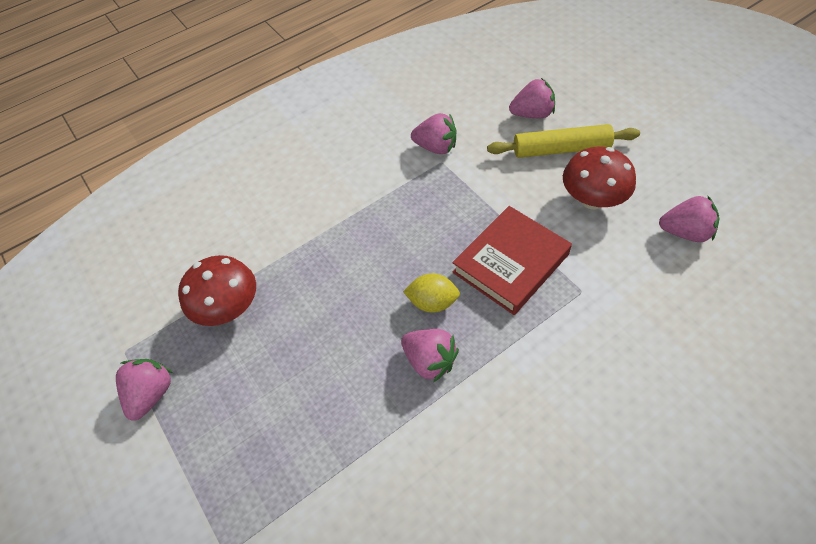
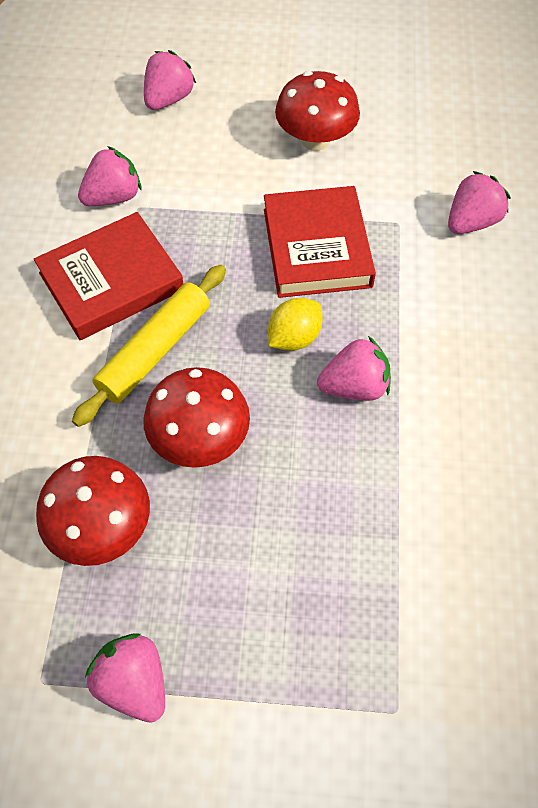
camera: 55 degrees left, 5 degrees up
yellow rolling pin [487,124,640,158] -> yellow rolling pin moved to [72,265,226,427]
pink strawberry [659,196,719,242] -> pink strawberry moved to [448,171,511,234]
none -> red book [34,212,184,340]
none -> red mushroom [143,367,250,468]

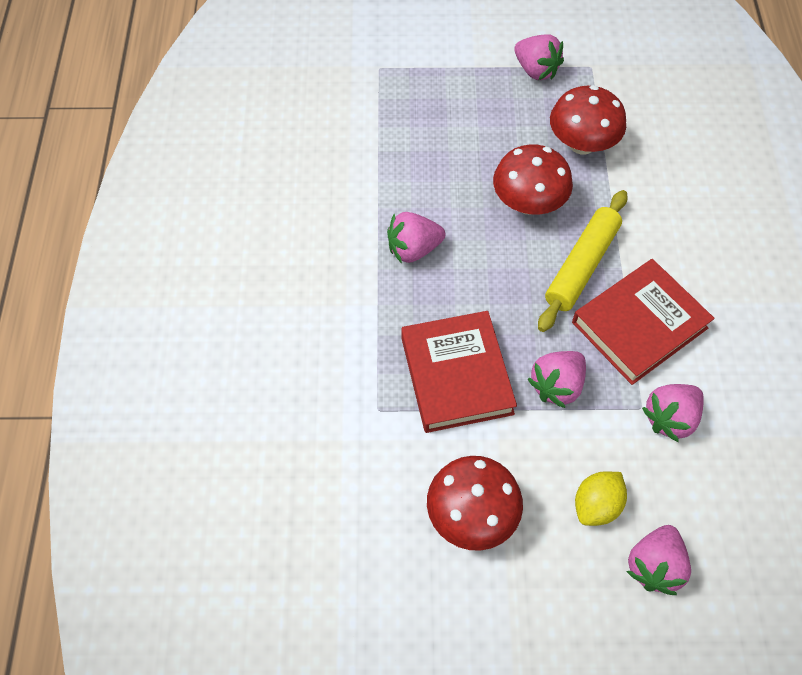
camera: 175 degrees right, 0 degrees up
yellow lemon [268,298,323,351] -> yellow lemon moved to [575,472,627,526]
pink strawberry [448,171,511,234] -> pink strawberry moved to [528,351,586,408]

